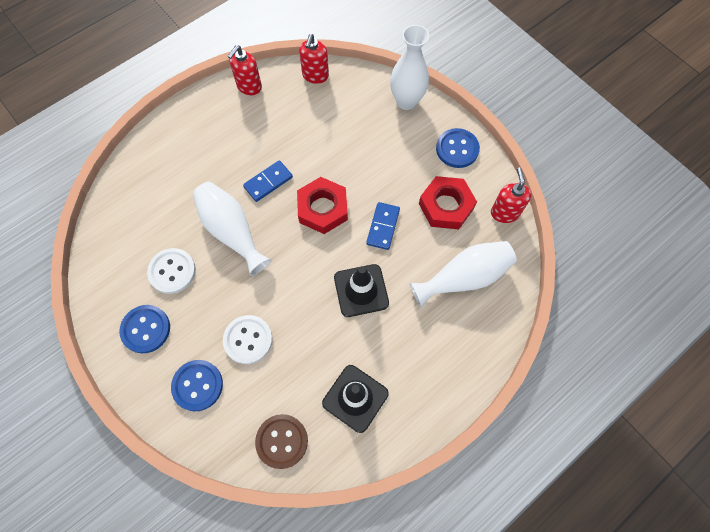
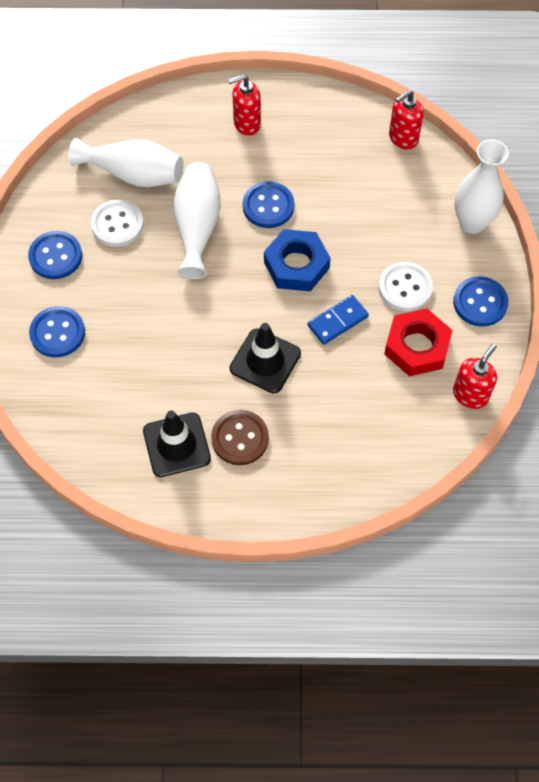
camera: 40 degrees right, 5 degrees down
white button [223,315,273,364] -> white button moved to [379,262,433,311]
red soap dispenser [227,45,262,95] -> red soap dispenser moved to [228,74,261,136]
blue domino [243,160,293,202] -> blue button [243,181,294,228]
brown button [255,414,308,469] -> brown button moved to [211,410,269,465]
red nut [297,177,348,234] -> blue nut [264,229,331,291]
white vase [410,241,517,307] -> white vase moved to [68,138,184,187]

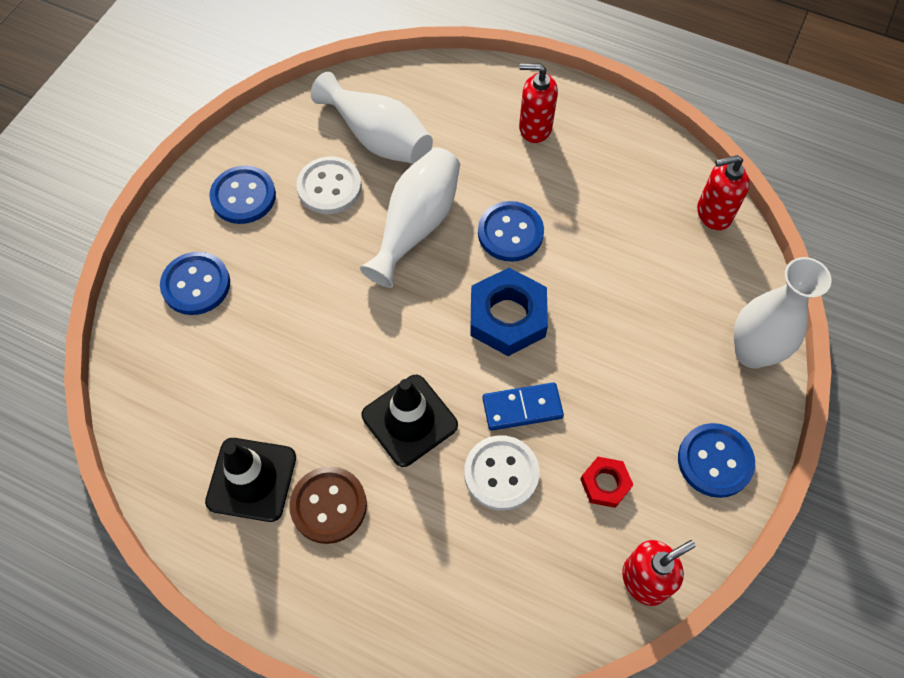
camera: 25 degrees right, 0 degrees up
white button [379,262,433,311] -> white button moved to [464,435,540,511]
red nut [384,309,453,376] -> red nut [580,457,633,508], size x0.54

